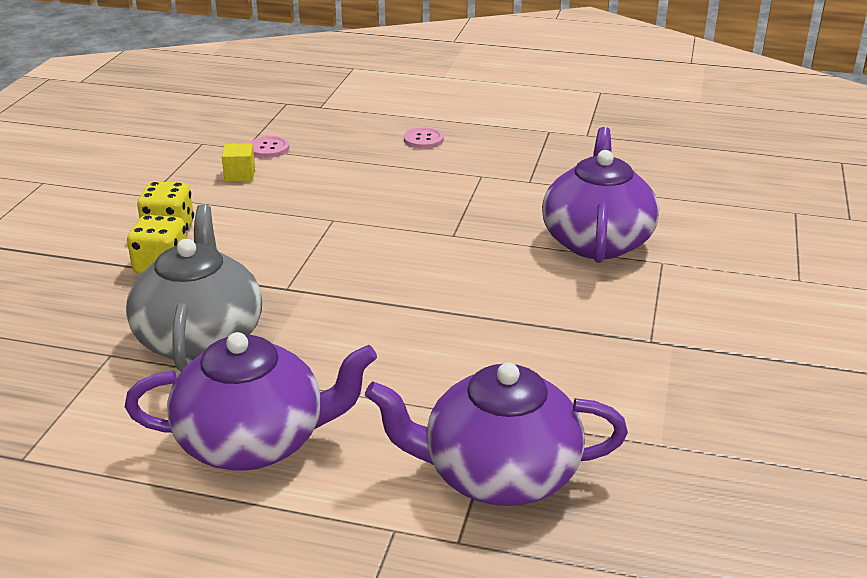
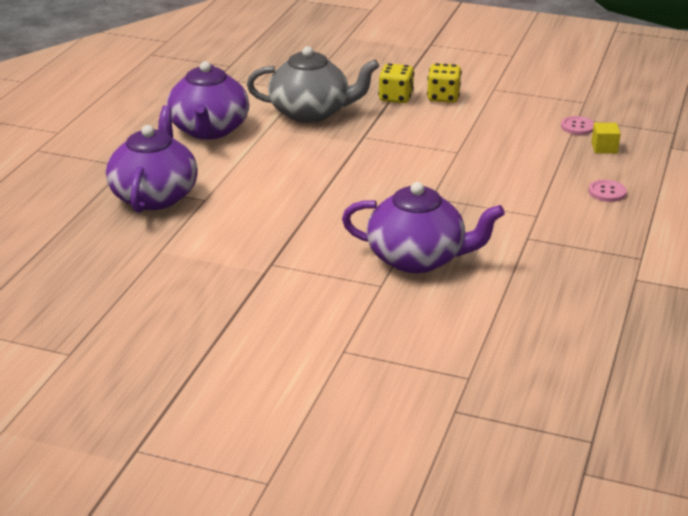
camera: 95 degrees right, 0 degrees up
yellow cube [222,143,255,182] -> yellow cube moved to [591,123,621,154]

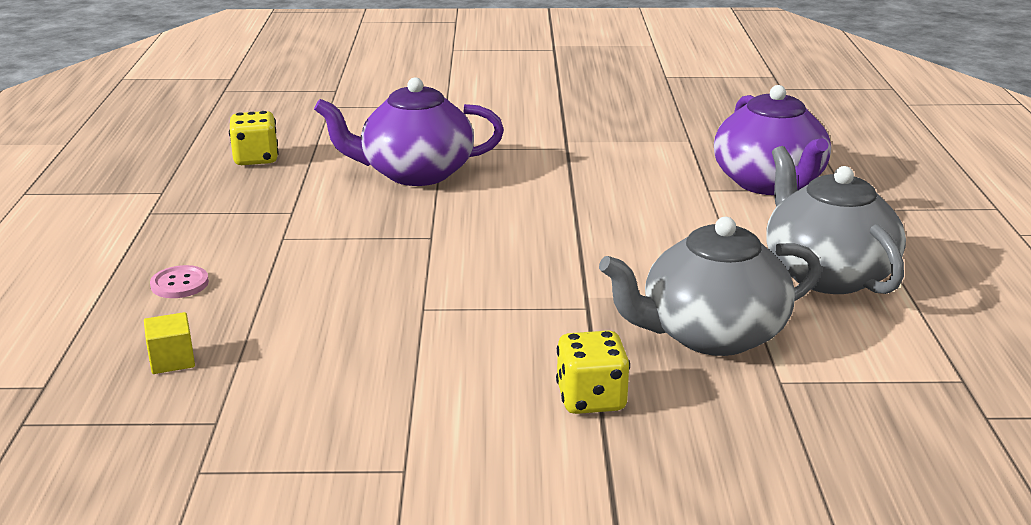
camera: 160 degrees right, 5 degrees down
purple teapot [167,61,249,140] -> grey teapot [766,146,906,294]
yellow dice [427,63,462,103] -> yellow dice moved to [229,111,279,165]
pink button [561,116,595,135] -> none

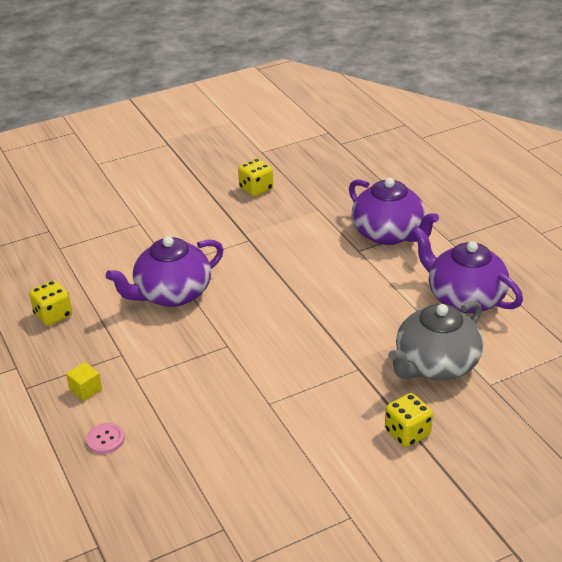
camera: 25 degrees left, 10 degrees up
yellow cube [144,312,195,374] -> yellow cube moved to [66,362,102,401]
grey teapot [766,146,906,294] -> purple teapot [412,227,523,313]
none -> yellow dice [238,158,273,196]

